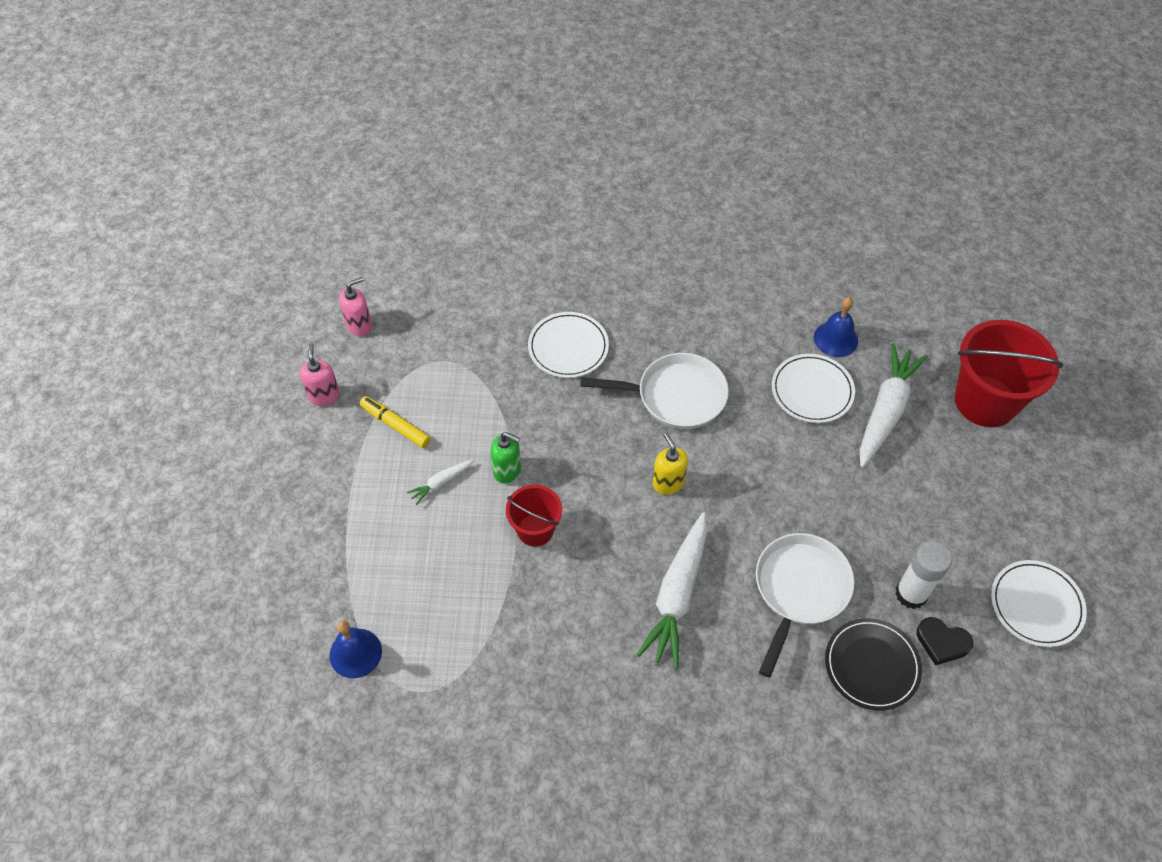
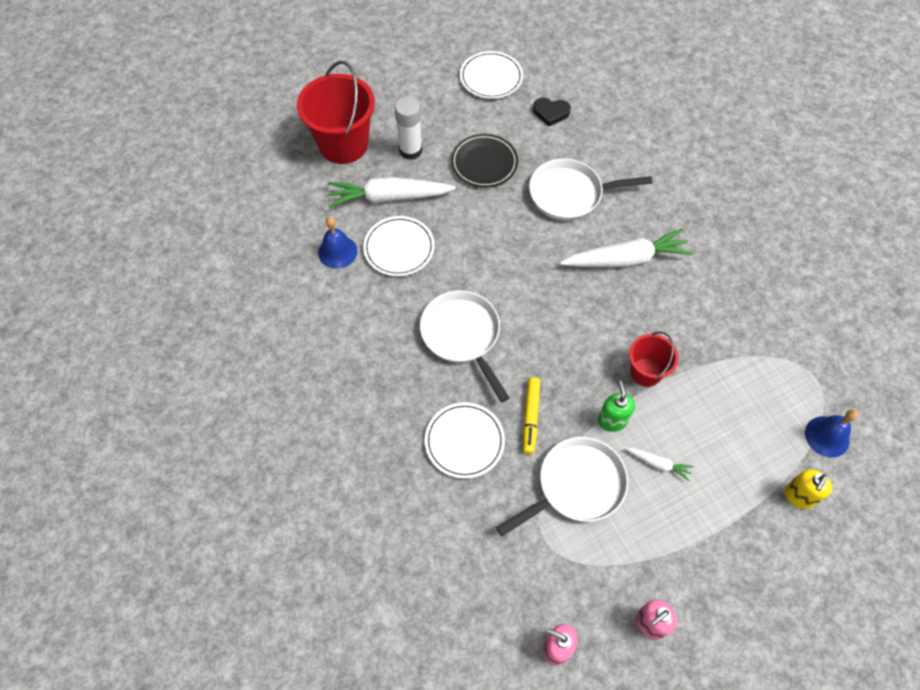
camera: 120 degrees left, 5 degrees up
yellow marker [360,396,431,448] -> yellow marker moved to [523,377,540,454]
yellow soap dispenser [653,433,688,495] -> yellow soap dispenser moved to [785,469,832,509]
black plate [825,618,922,711] -> black plate moved to [451,134,518,188]
white glue stick [895,541,952,609] -> white glue stick moved to [394,97,422,160]
black heart [916,617,973,665] -> black heart turned 105 degrees clockwise [533,98,571,126]
none -> white pan [496,437,628,536]

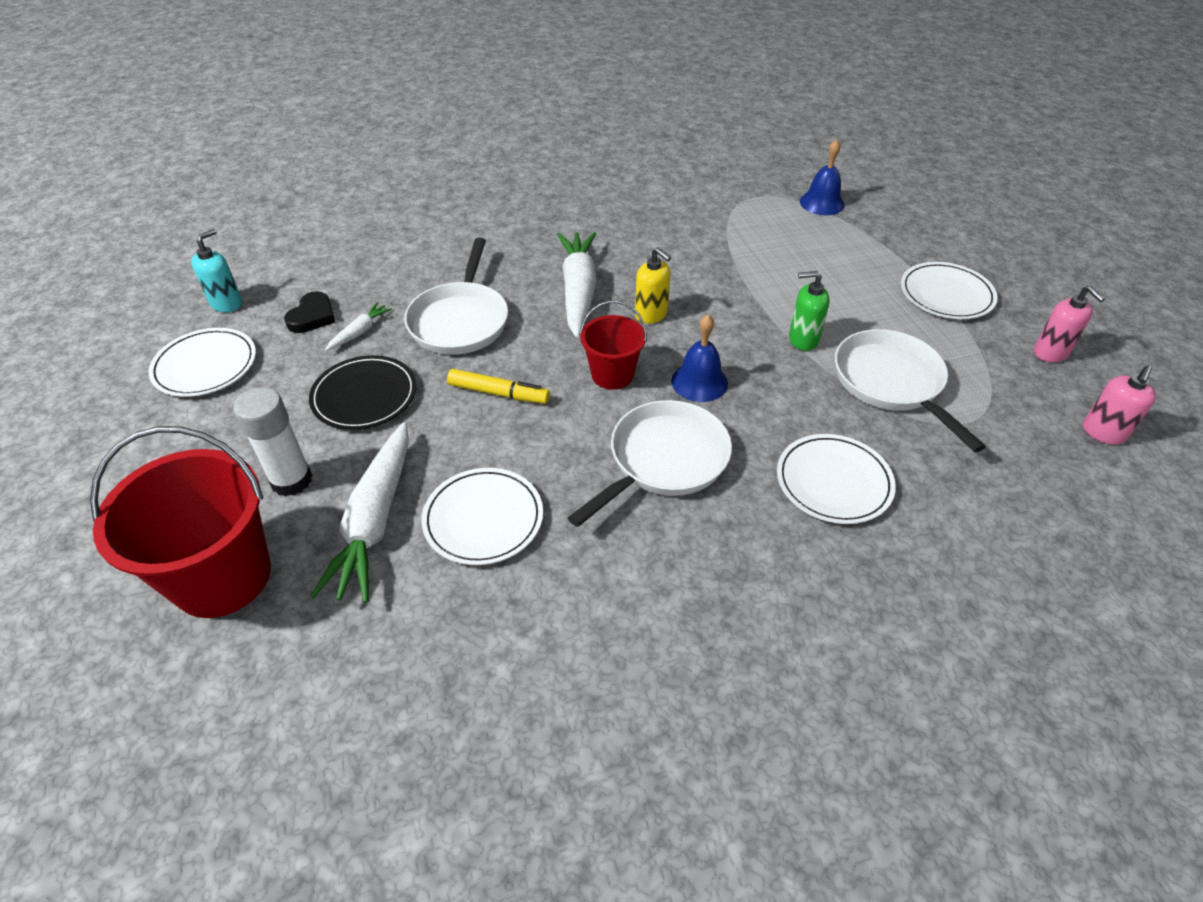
camera: 80 degrees left, 15 degrees down
blue bell [318,217,357,269] -> blue bell moved to [671,314,728,402]
white pan [420,290,509,403] -> white pan turned 150 degrees clockwise [568,400,732,527]
yellow marker [523,377,540,454] -> yellow marker moved to [447,369,550,404]
white carrot [625,447,694,481] -> white carrot moved to [325,302,392,351]
red bucket [629,331,679,387] -> red bucket moved to [580,301,647,390]
yellow soap dispenser [785,469,832,509] -> yellow soap dispenser moved to [635,247,671,324]
none -> turquoise soap dispenser [191,229,242,312]
none -> white plate [901,262,998,319]

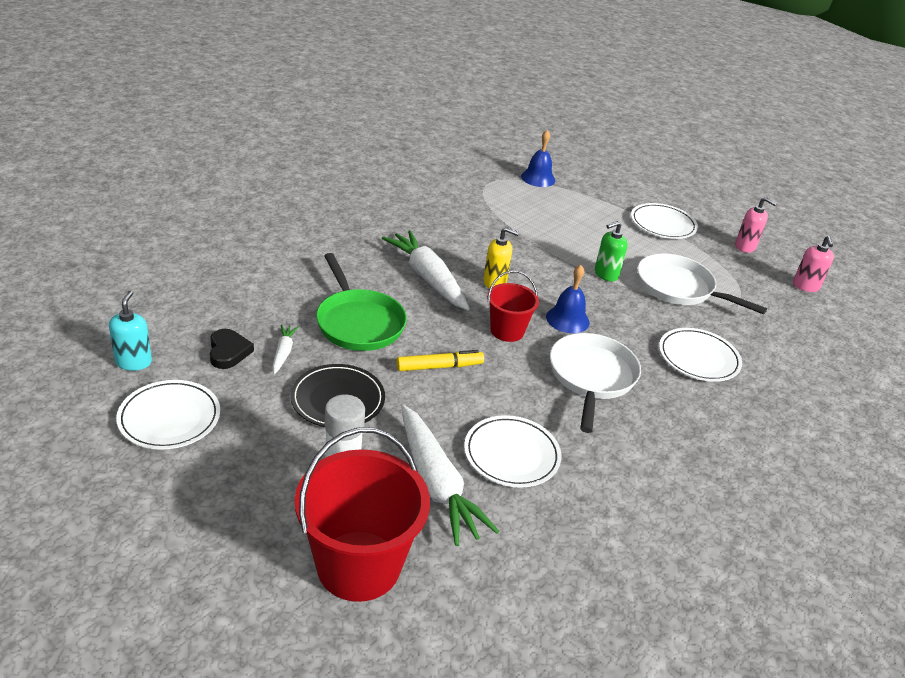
camera: 35 degrees left, 10 degrees down
white pan [404,238,508,355] -> green pan [316,253,407,351]

